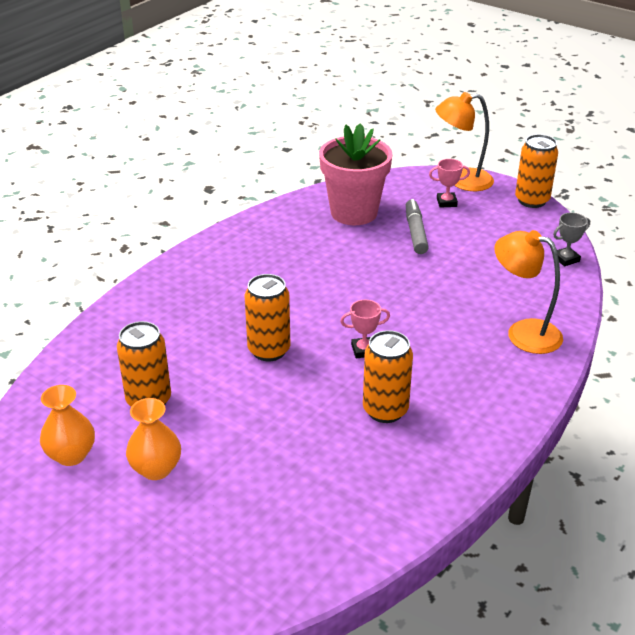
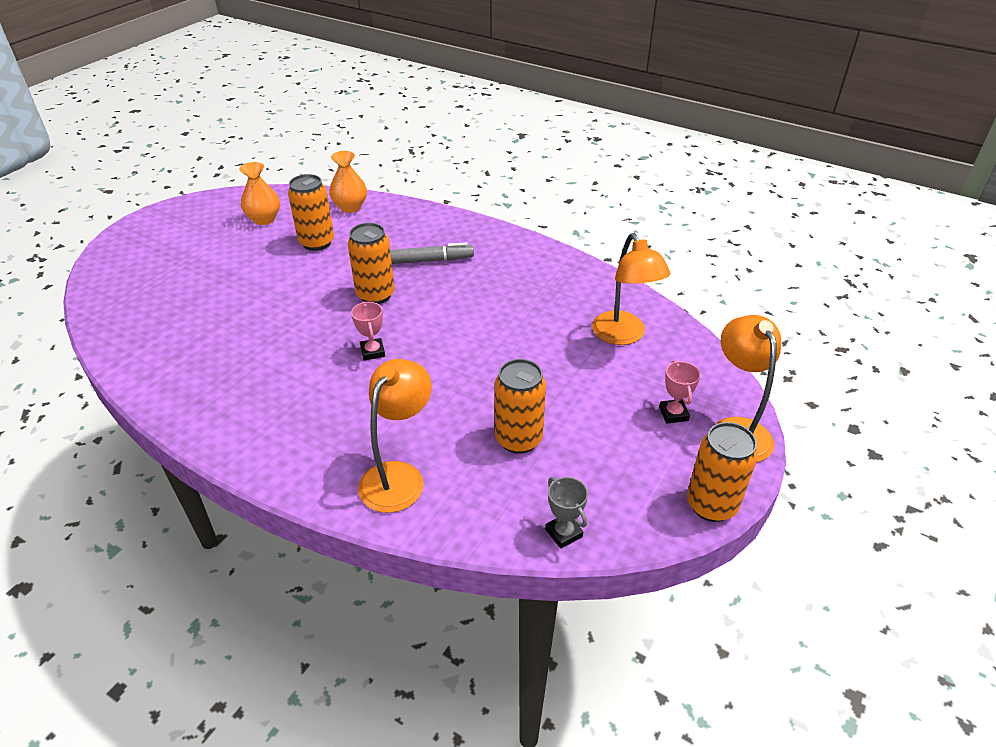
camera: 85 degrees right, 5 degrees up
orange vase [126,398,181,480] -> orange vase moved to [329,151,367,213]
pink flower pot [319,123,393,225] -> orange lamp [592,233,670,345]
orange can [363,330,413,423] -> orange can moved to [495,359,546,454]
grey marker [406,199,429,254] -> grey marker moved to [390,242,474,264]

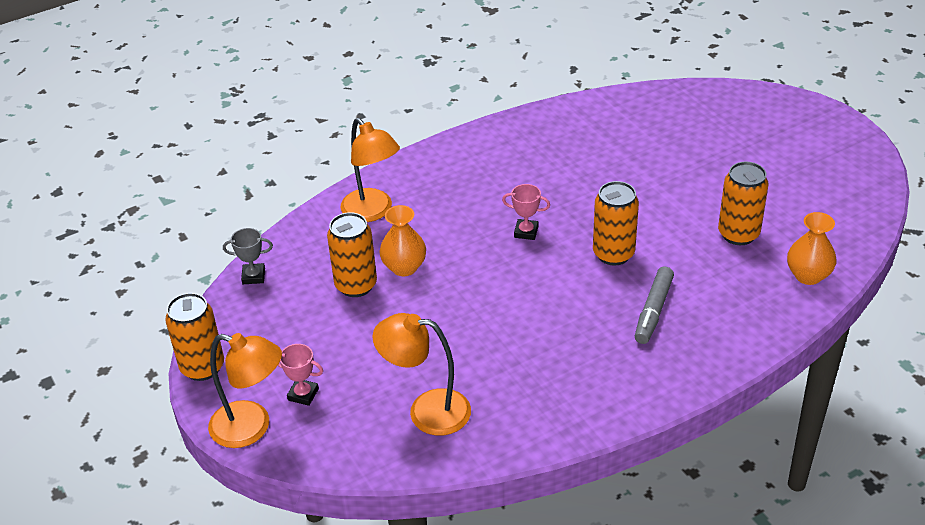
camera: 120 degrees right, 0 degrees up
orange vase [239,162,280,225] -> orange vase moved to [379,205,426,276]

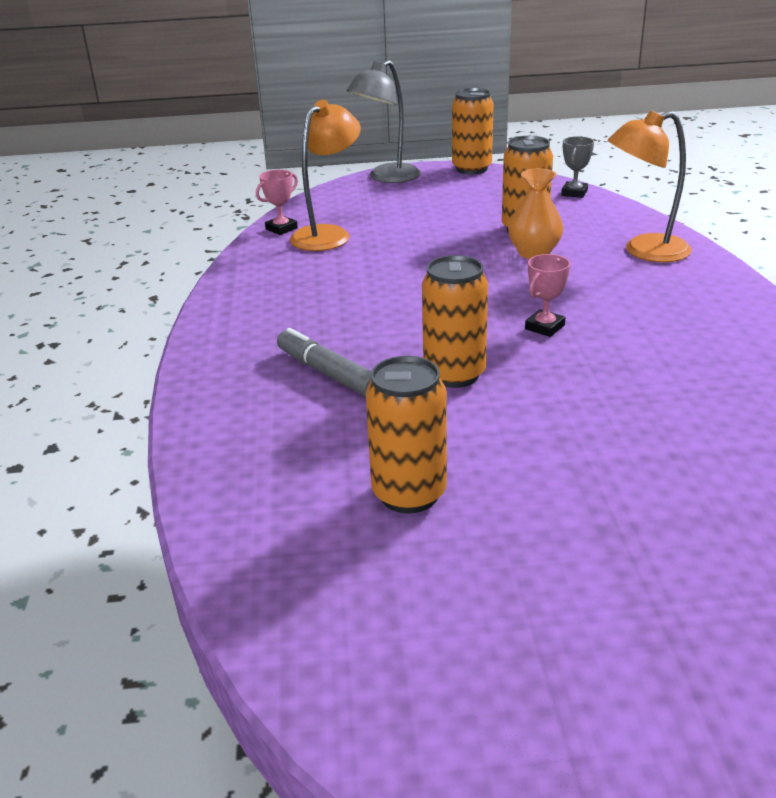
camera: 115 degrees right, 10 degrees down
orange lamp [208,333,282,448] -> grey lamp [347,60,421,183]
pink trophy [278,344,323,406] -> pink trophy moved to [256,170,298,235]
orange vase [787,212,836,285] -> none

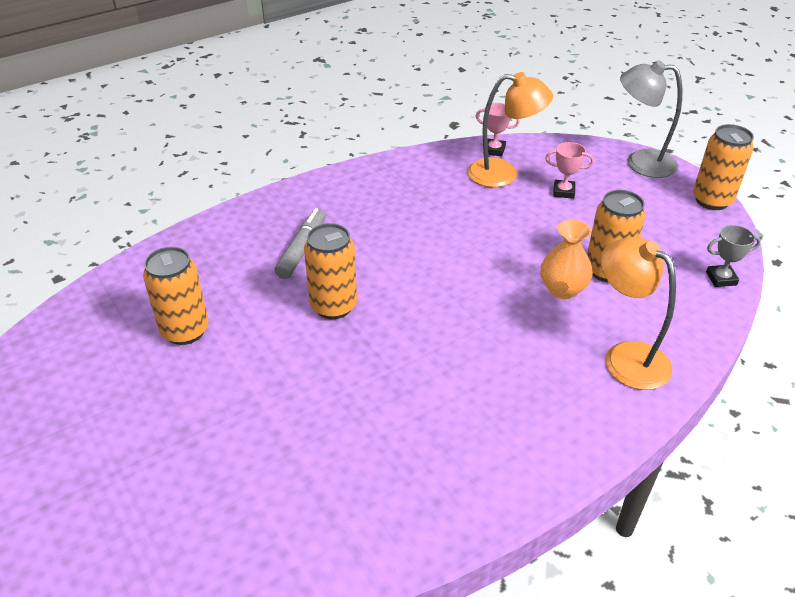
camera: 60 degrees right, 10 degrees up
pink trophy [525,254,570,337] -> pink trophy moved to [545,142,594,199]

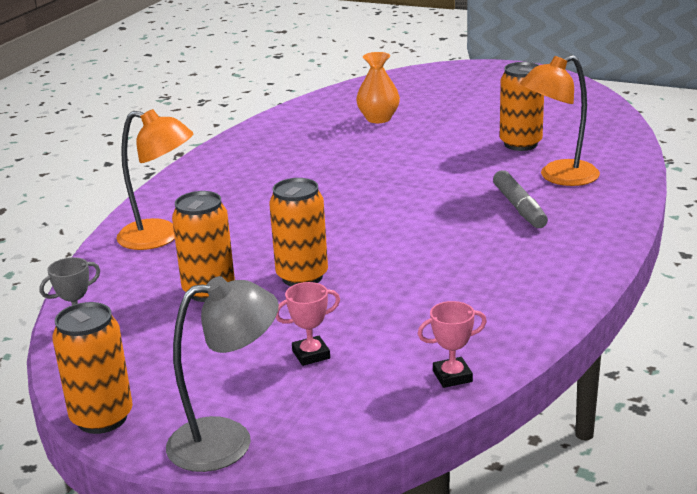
camera: 150 degrees right, 15 degrees down
orange can [304,223,357,319] -> orange can moved to [269,178,328,286]
orange lamp [467,72,553,187] -> orange lamp moved to [520,55,600,186]
orange vase [540,219,593,299] -> orange vase moved to [356,52,400,123]

